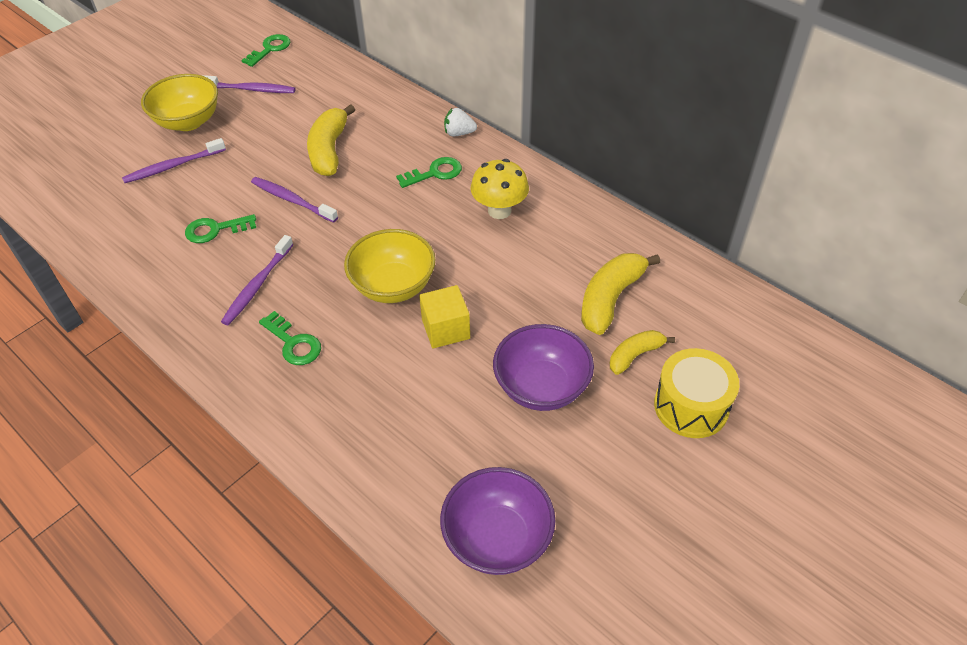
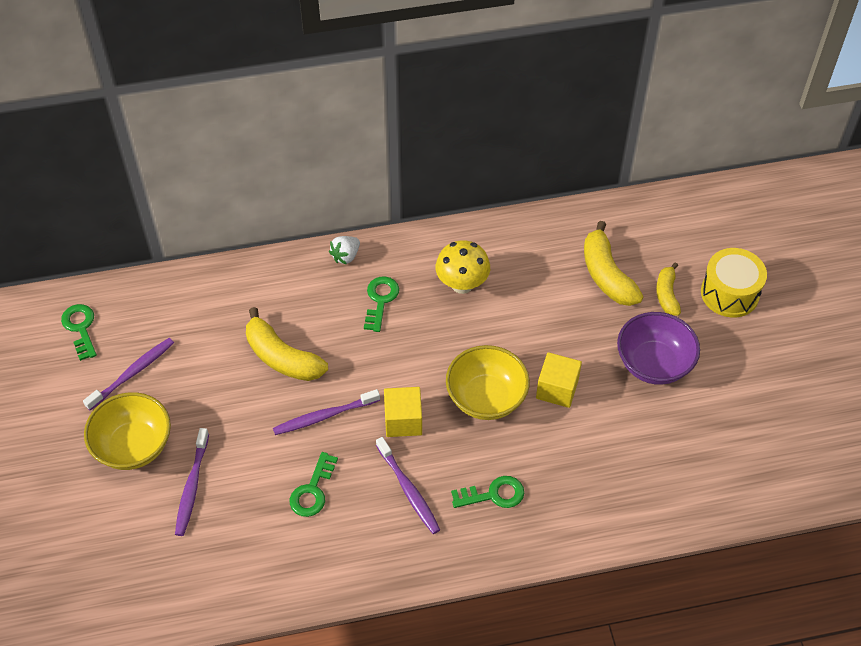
camera: 55 degrees left, 5 degrees up
purple bowl [440,467,555,575] -> none
none -> yellow cube [384,387,422,437]

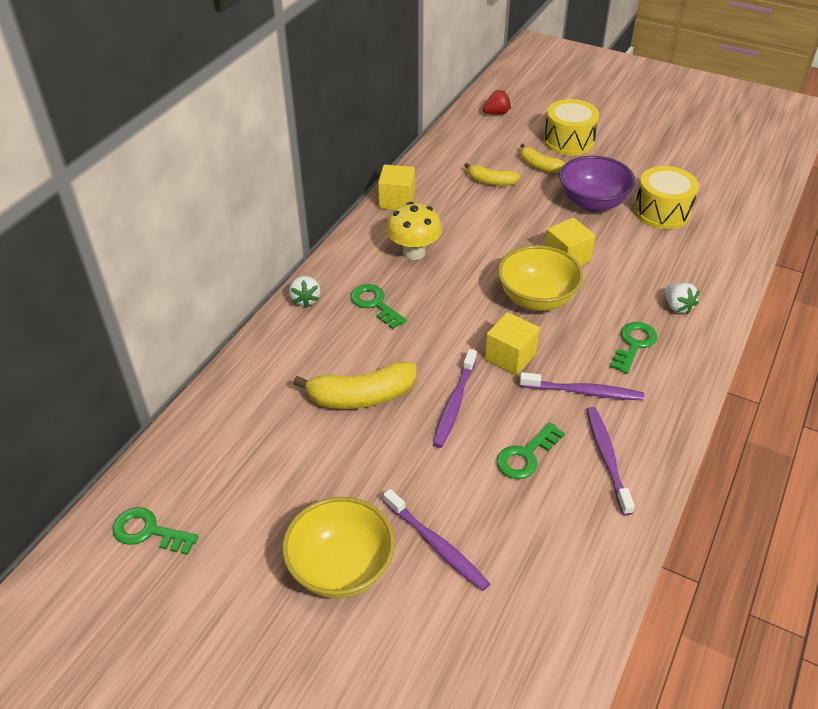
camera: 50 degrees left, 10 degrees down
purple toothbrush [83,338,174,410] -> purple toothbrush moved to [587,407,635,516]
green key [290,452,338,517] -> green key turned 75 degrees clockwise [496,422,565,479]
yellow banana [584,221,643,306] -> yellow banana [464,163,520,186], size x0.60
none -> yellow cube [378,165,415,210]
none -> red strawberry [483,90,511,115]
none -> yellow drum [634,166,699,229]
none -> white strawberry [665,283,699,314]

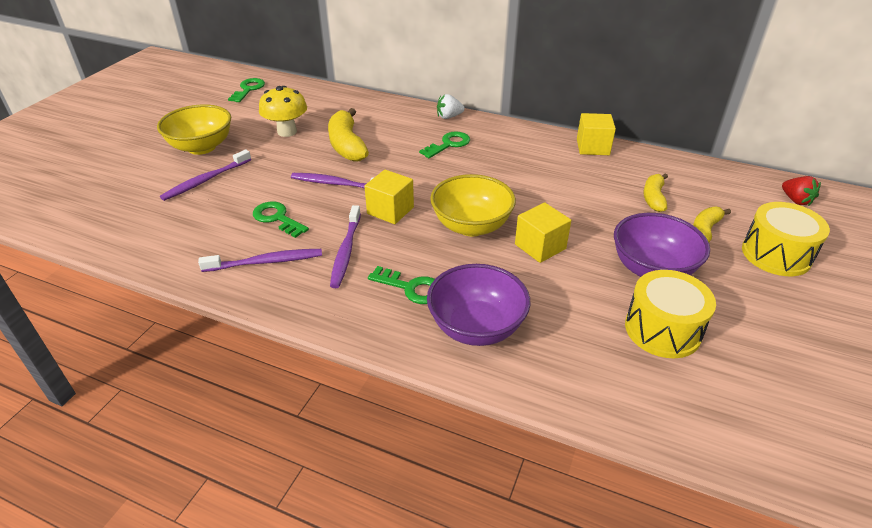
camera: 85 degrees right, 5 degrees down
yellow mushroom [386,202,442,260] -> yellow mushroom moved to [259,86,307,137]
white strawberry [665,283,699,314] -> purple bowl [427,264,530,346]

